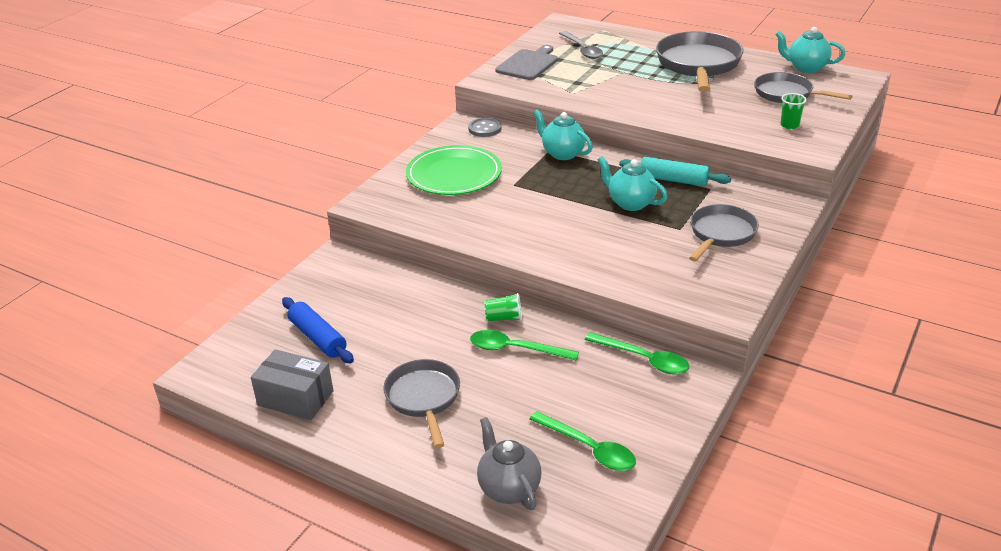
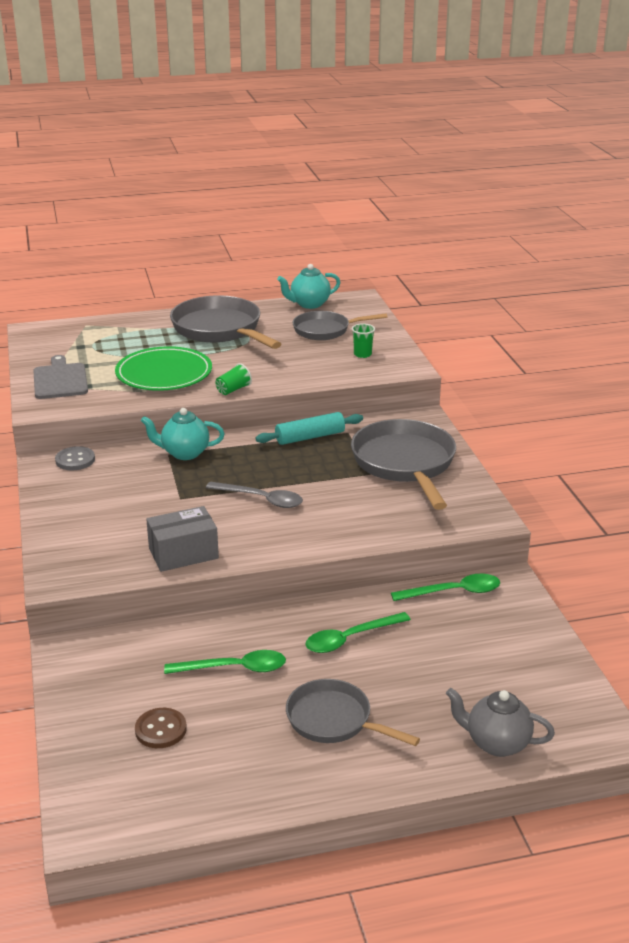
camera: 45 degrees left, 5 degrees down
grey box [251,349,334,420] -> grey box moved to [146,506,219,572]
blue rolling pin [282,297,354,363] -> brown button [135,708,187,748]
green plate [406,145,502,195] -> green plate moved to [115,346,212,391]
green cup [485,293,522,321] -> green cup moved to [216,363,252,395]
green spoon [530,411,636,471] -> green spoon moved to [164,650,286,674]
grey spoon [559,31,603,59] -> grey spoon moved to [206,482,303,508]
turquoise teapot [598,156,667,211] -> none
grey pan [689,204,759,262] -> grey pan [351,419,456,510], size x1.61

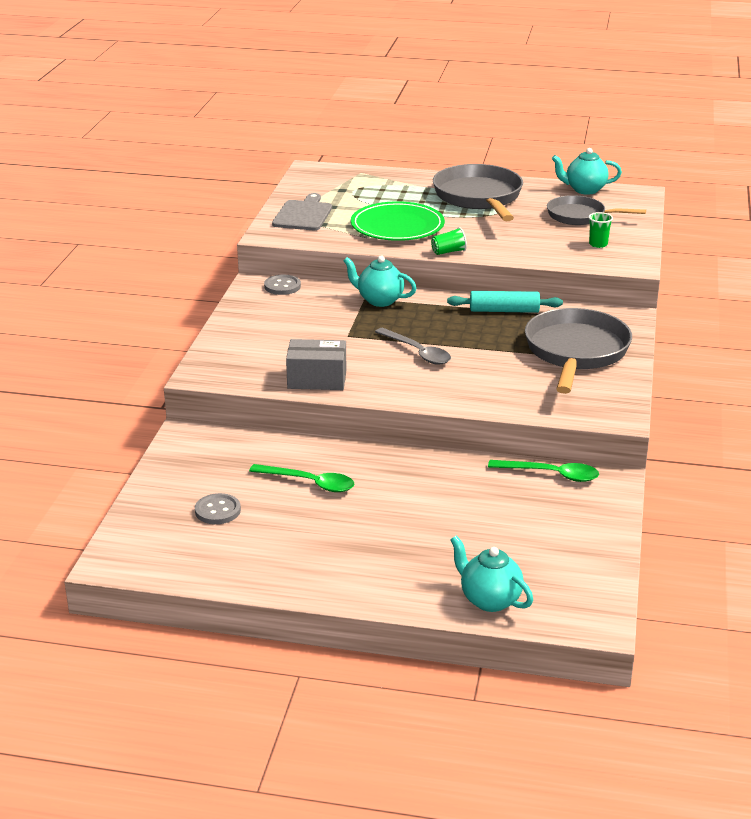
camera: 25 degrees right, 0 degrees up
brown button [135,708,187,748] -> grey button [195,493,241,524]
grey pan [286,679,420,746] -> none
green spoon [305,612,411,653] -> none
grey teapot [446,688,555,757] -> turquoise teapot [450,535,533,612]

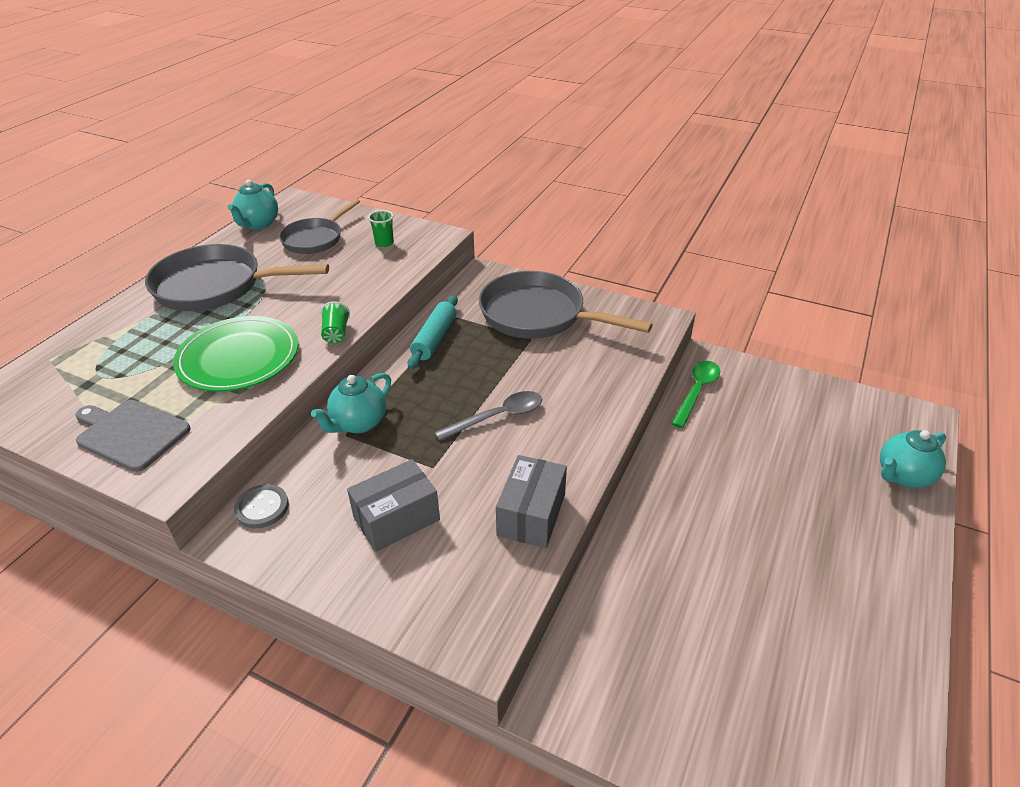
camera: 75 degrees left, 10 degrees up
grey button [195,493,241,524] -> none
green spoon [249,464,355,492] -> none
none -> grey box [347,459,440,552]

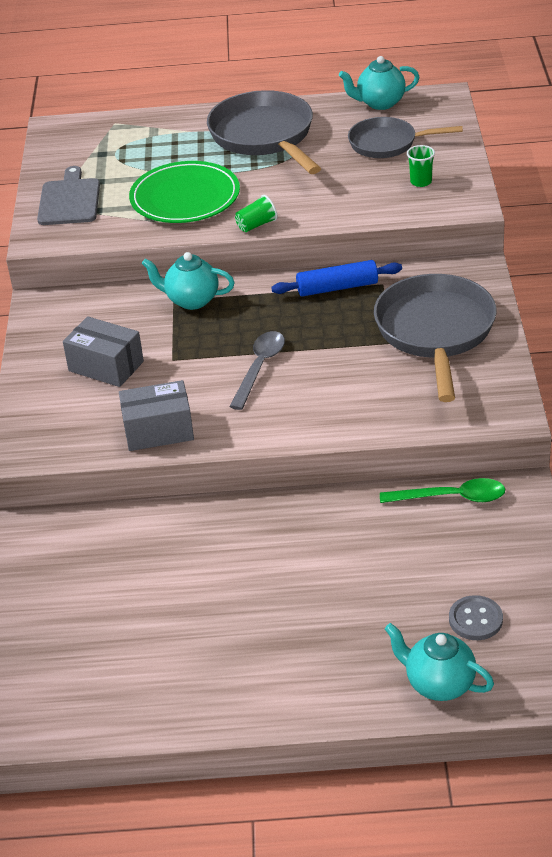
camera: 65 degrees right, 0 degrees up
grey button [234,484,289,529] -> grey button moved to [449,595,503,640]
turquoise rolling pin [407,295,458,370] -> blue rolling pin [271,260,402,297]
grey spoon [434,391,542,441] -> grey spoon turned 105 degrees counterclockwise [229,331,285,410]

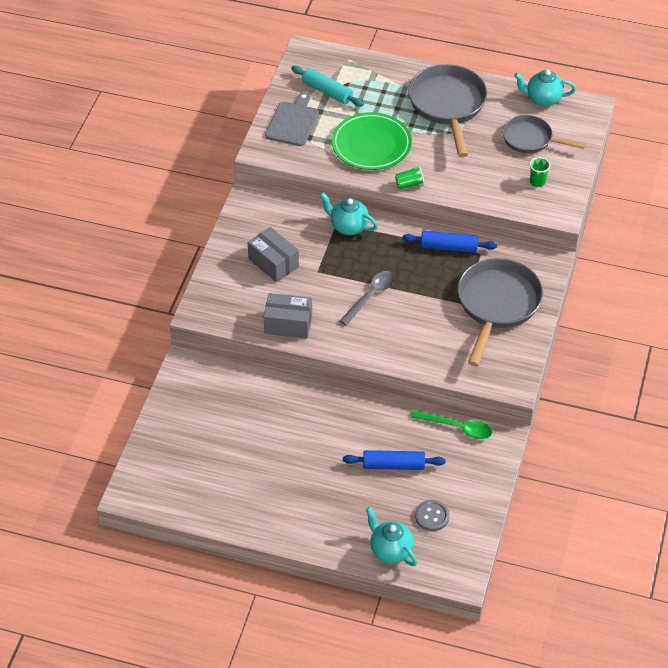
camera: 15 degrees right, 10 degrees up
none -> turquoise rolling pin [291,66,364,107]
none -> blue rolling pin [343,450,445,470]

